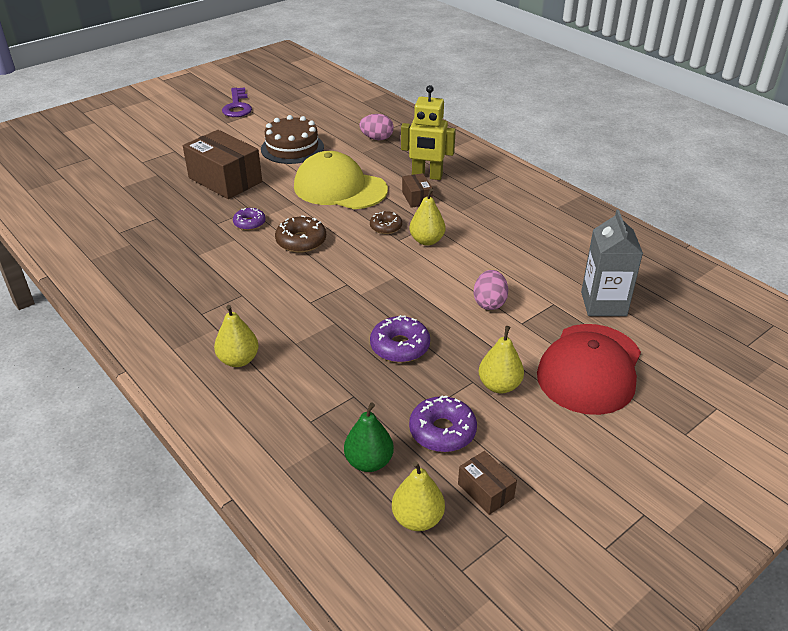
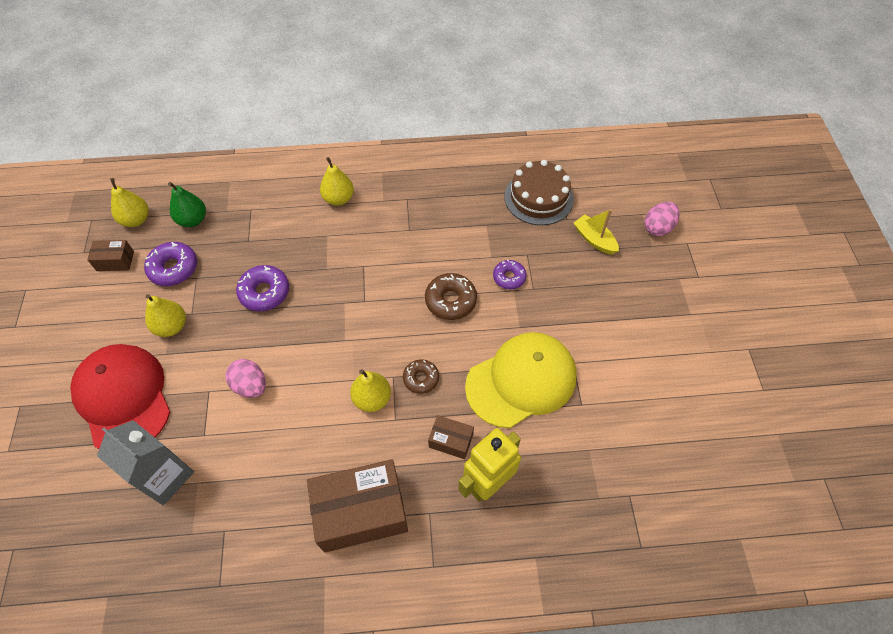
camera: 125 degrees right, 20 degrees up
brown box [183,130,262,199] -> brown box moved to [307,459,408,553]
purple key [222,87,252,117] -> none
brown cake [261,115,324,164] -> brown cake moved to [505,160,574,225]
pink egg [359,114,394,140] -> pink egg moved to [645,202,679,236]
none -> yellow boat [574,209,619,255]

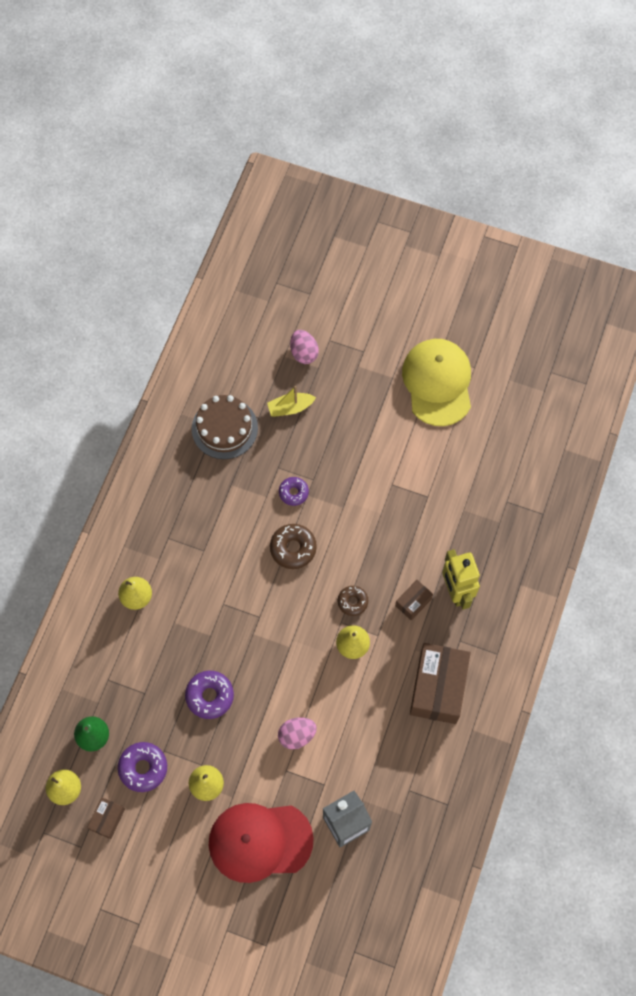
camera: 65 degrees left, 10 degrees up
yellow cap [465,332,577,428] -> yellow cap moved to [402,339,471,426]

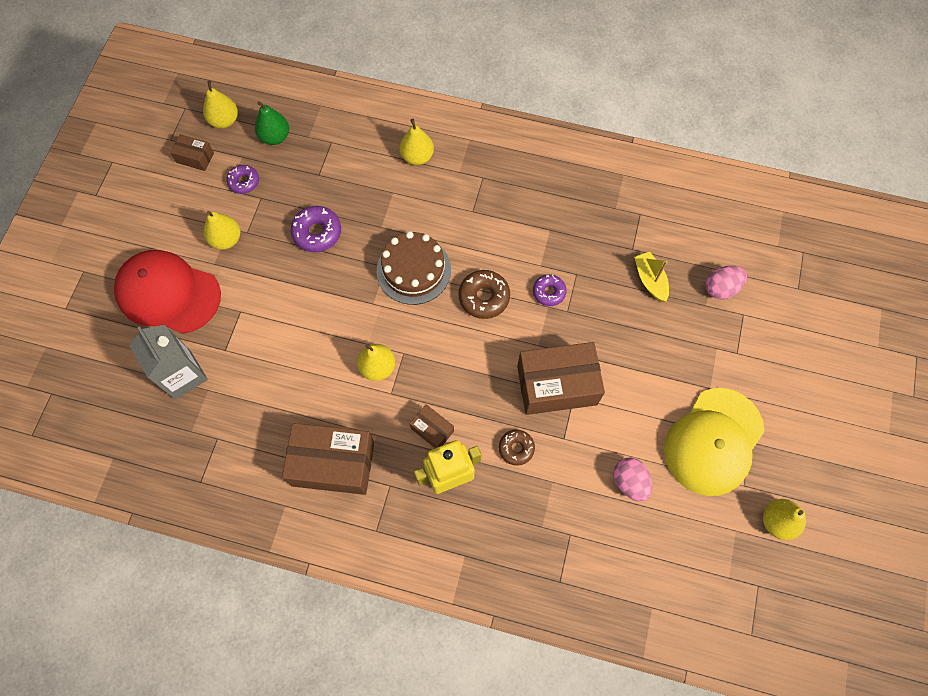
camera: 85 degrees right, 0 degrees up
purple donut [118,742,167,792] -> purple donut [227,165,259,194], size x0.65
brown cake [192,395,258,459] -> brown cake moved to [377,231,451,305]
red cap [209,803,314,883] -> red cap turned 60 degrees counterclockwise [114,250,221,334]
pink egg [278,717,317,749] -> pink egg moved to [614,457,652,502]
brown donut [338,586,368,616] -> brown donut moved to [499,430,535,466]
yellow cap [402,339,471,426] -> yellow cap turned 135 degrees clockwise [664,388,765,496]
none -> brown box [517,342,605,415]
none -> yellow pear [763,499,806,540]

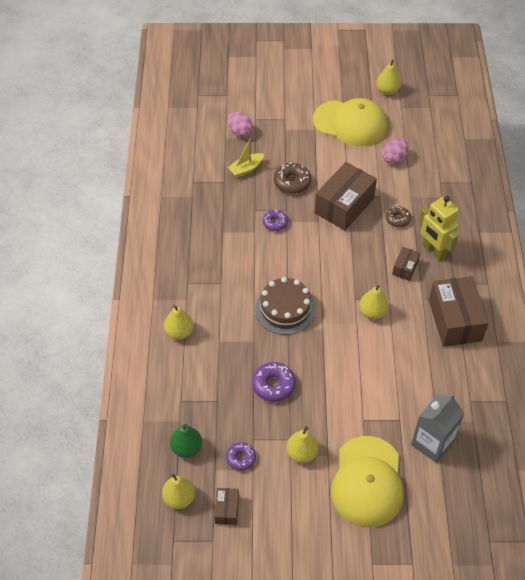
camera: 105 degrees left, 15 degrees down
red cap [114,250,221,334] -> yellow cap [331,436,404,527]
brown donut [458,270,510,319] -> brown donut moved to [274,163,311,194]
brown box [517,342,605,415] -> brown box turned 60 degrees clockwise [315,162,377,230]

